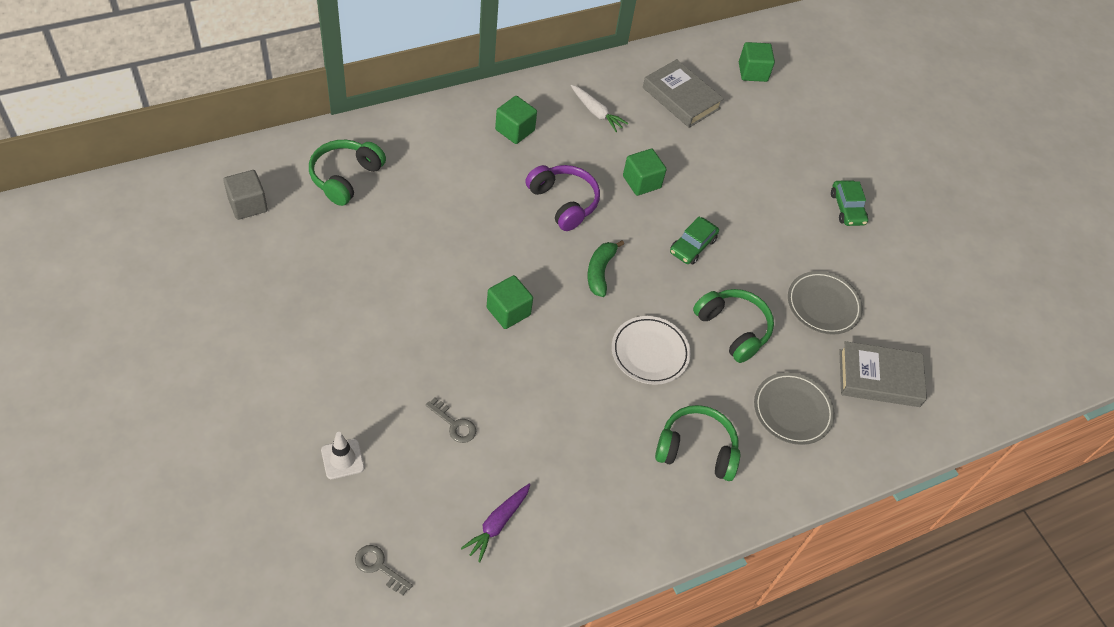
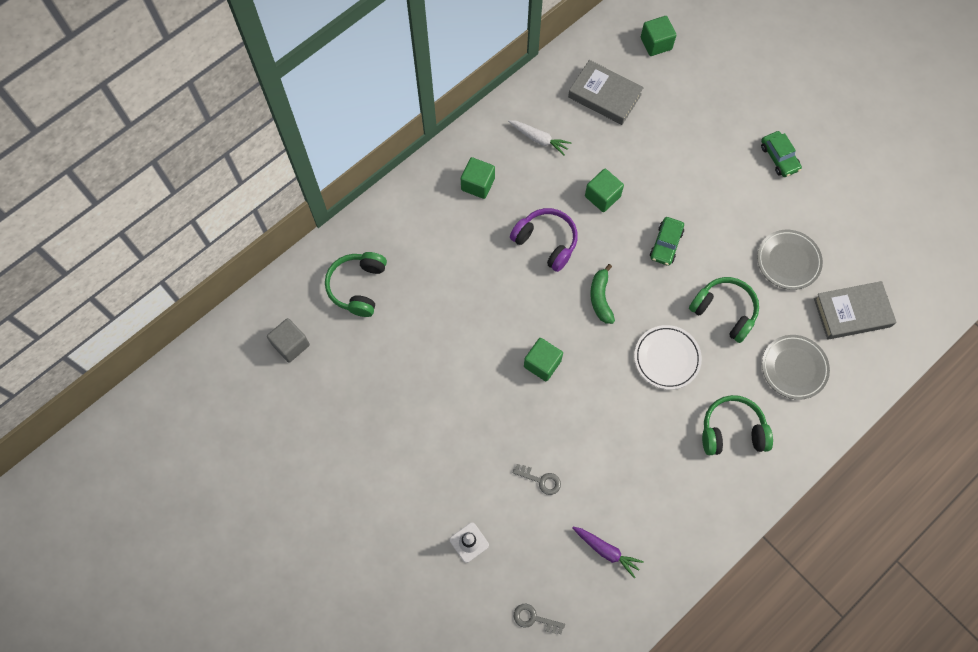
camera: 10 degrees left, 15 degrees up
purple carrot [461,484,530,563] -> purple carrot turned 75 degrees counterclockwise [572,527,644,578]

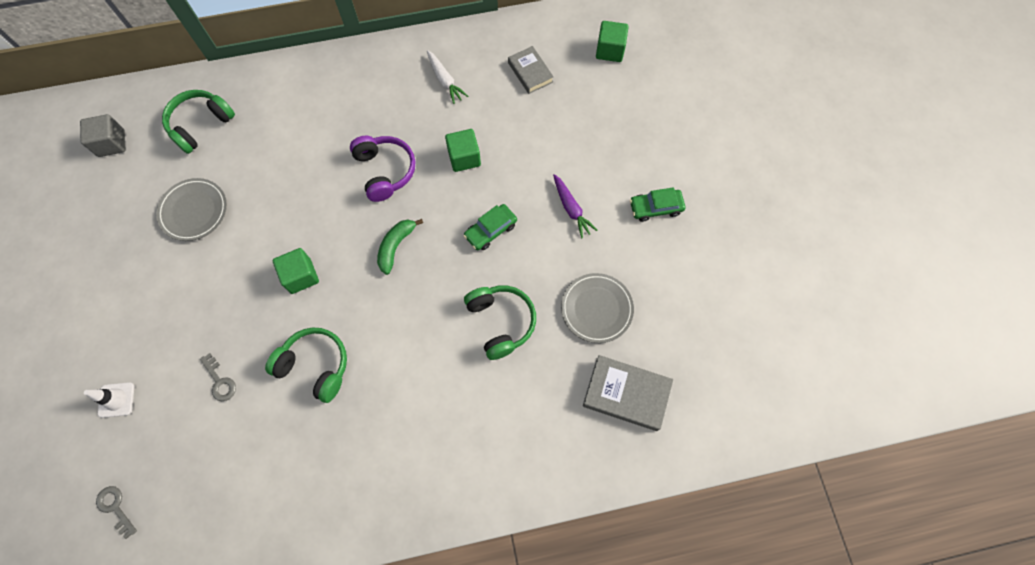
camera: 30 degrees right, 0 degrees up
green cube [461,157,495,199] -> none
grey book [568,60,644,125] -> grey book [508,46,554,94], size x0.66
purple carrot [572,527,644,578] -> purple carrot moved to [553,174,598,238]
white plate [634,325,702,390] -> none
green headphones [702,395,773,455] -> green headphones moved to [265,327,347,403]
green car [761,131,802,177] -> green car turned 75 degrees clockwise [630,187,685,222]
grey plate [762,335,830,400] -> grey plate moved to [156,178,227,241]

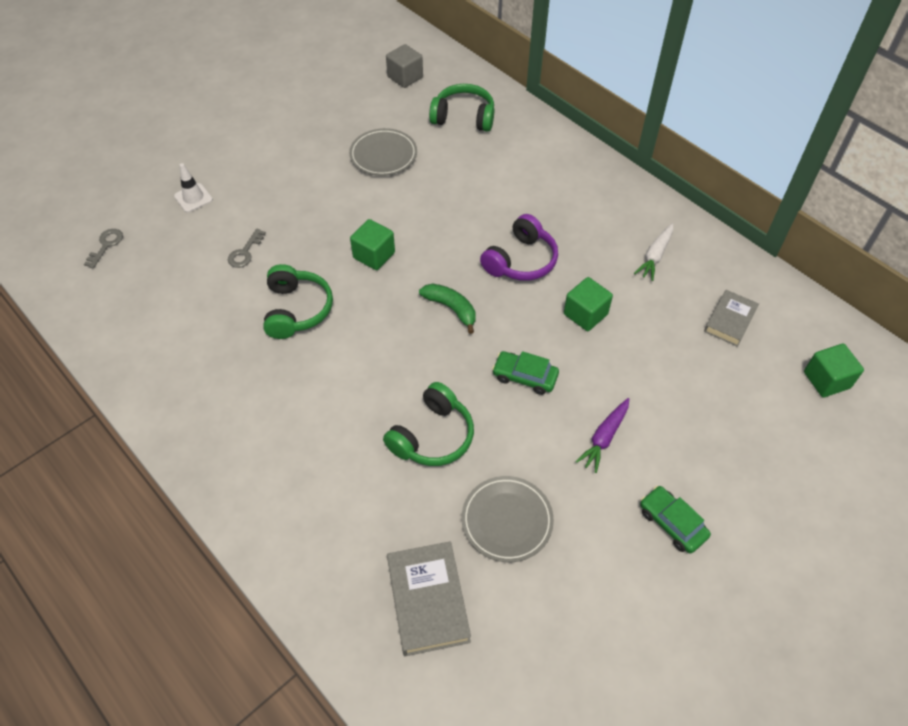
camera: 60 degrees right, 15 degrees down
green banana [377,219,423,275] -> green banana turned 45 degrees clockwise [419,284,476,334]

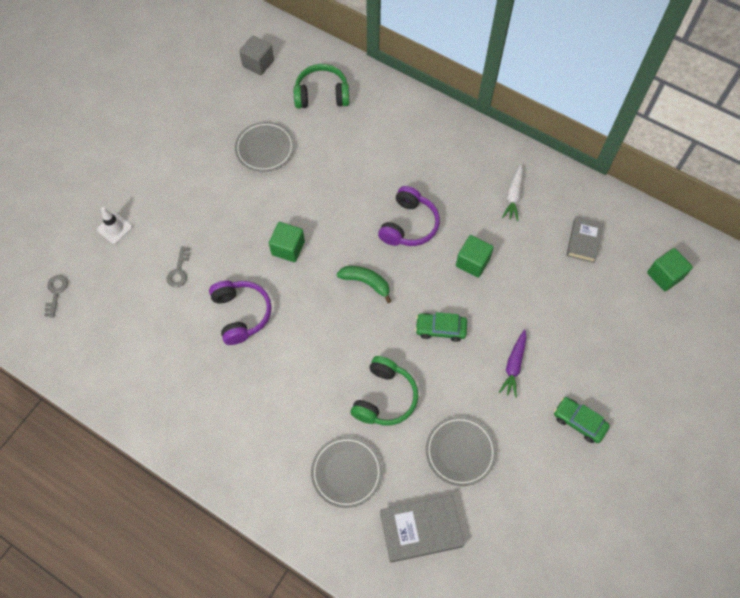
camera: 15 degrees left, 10 degrees up
green headphones [263,264,333,339] -> purple headphones [209,280,272,345]
grey book [387,541,471,656] -> grey book turned 75 degrees counterclockwise [380,495,464,563]
none -> grey plate [311,436,382,508]

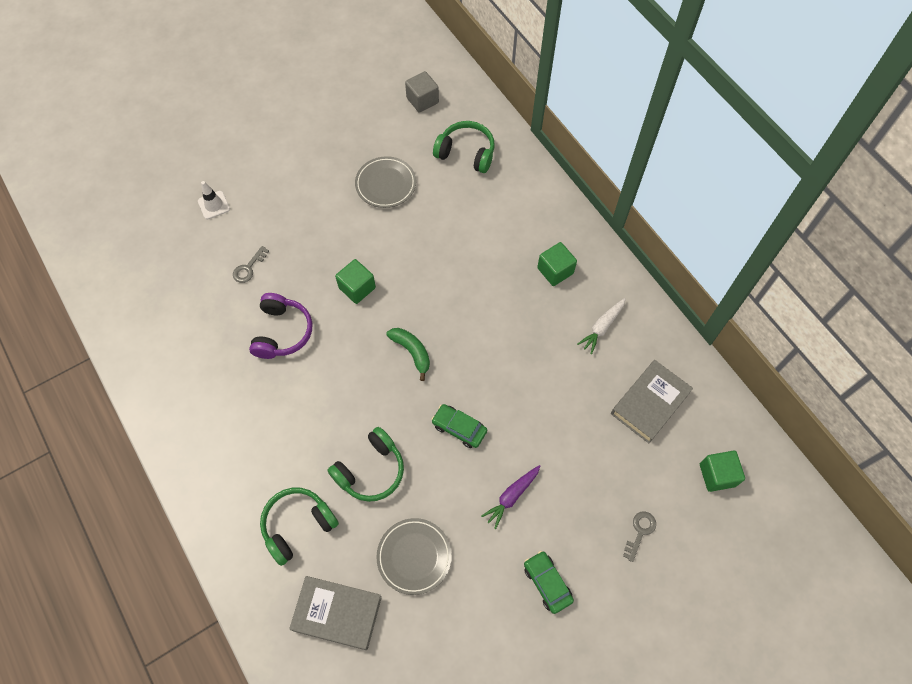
camera: 25 degrees right, 0 degrees up
grey key [44,275,68,317] -> grey key moved to [623,511,656,562]
grey plate [311,436,382,508] -> green headphones [260,488,339,566]
purple headphones [378,186,440,246] -> none
green cube [456,235,494,278] -> green cube moved to [537,242,577,286]
grey book [566,217,604,263] -> grey book [611,360,693,443], size x1.51

